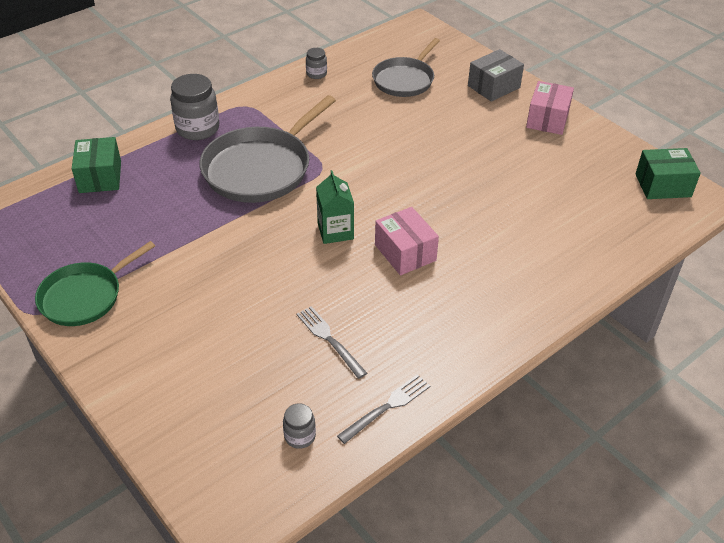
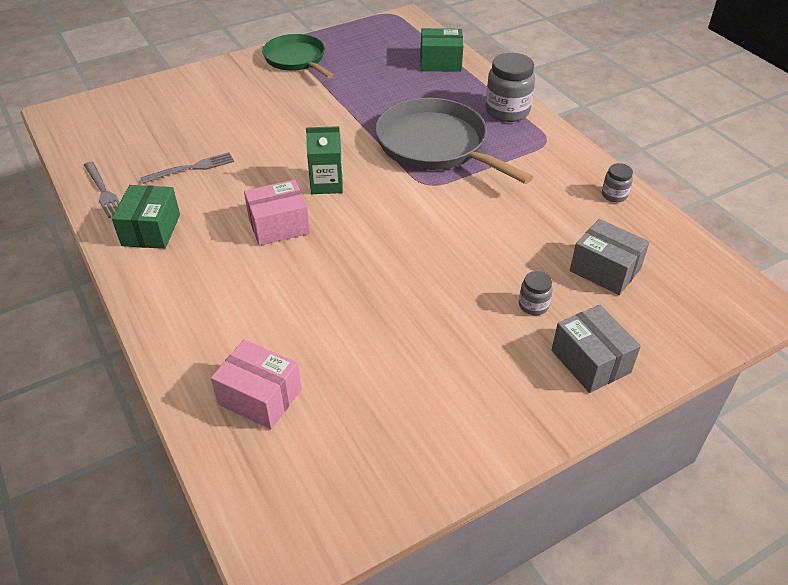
camera: 100 degrees right, 0 degrees up
grey jar [283,403,316,449] -> grey jar moved to [519,271,553,315]
grey pan [372,38,440,97] -> grey box [570,219,650,295]
pink box [526,81,574,135] -> pink box moved to [211,340,302,429]
green box [636,148,701,199] -> green box moved to [112,185,180,249]

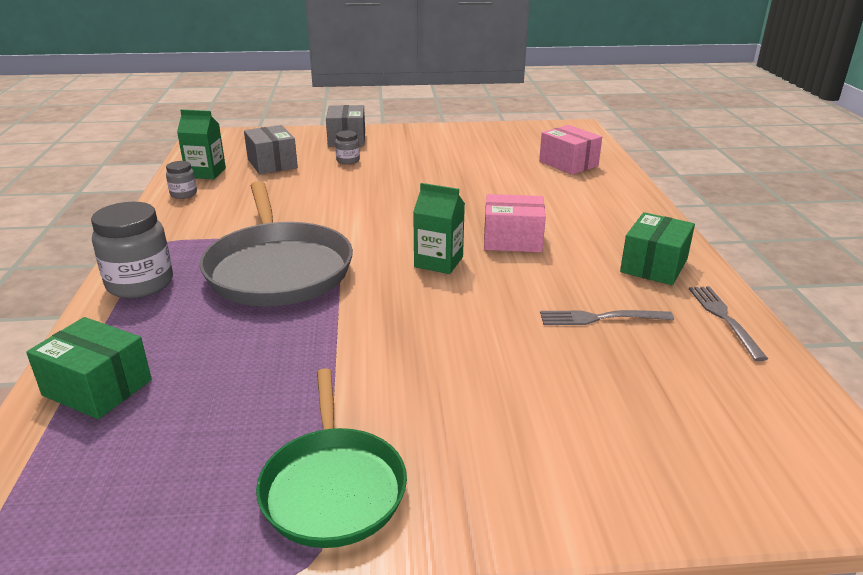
camera: 155 degrees left, 15 degrees down
none -> green carton [177,109,226,179]

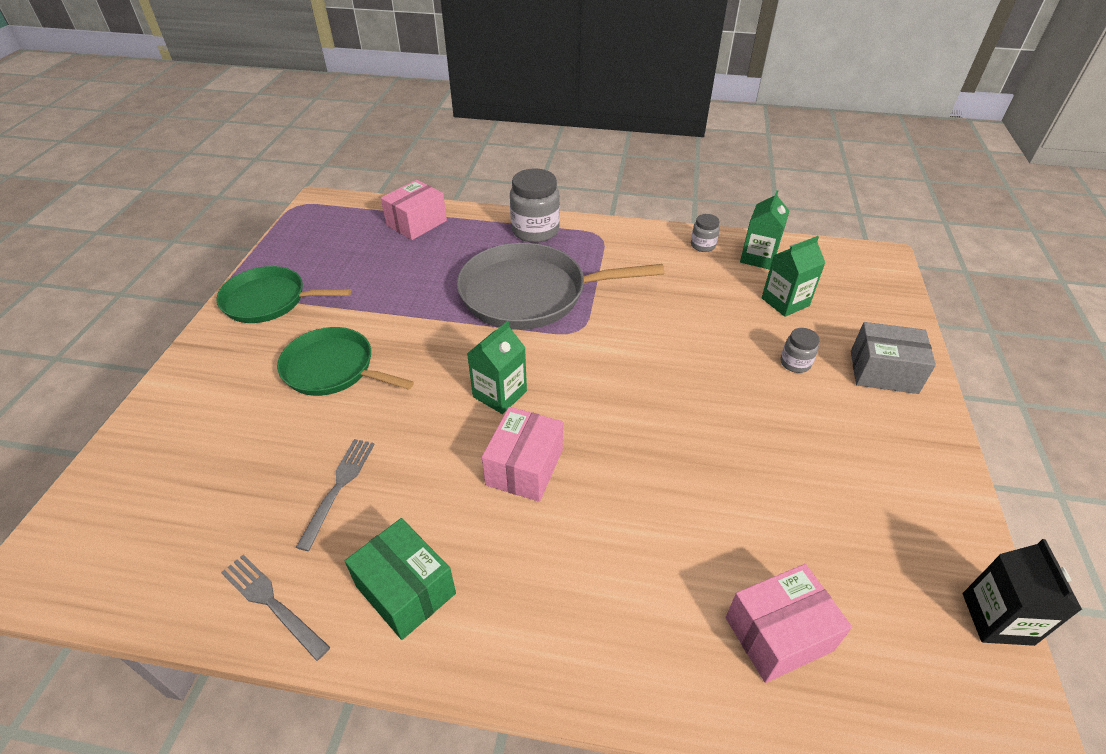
camera: 105 degrees right, 15 degrees up
green box [26,317,152,419] -> pink box [381,180,447,240]
grey box [244,125,298,174] -> green carton [761,236,825,317]
grey fork [689,286,768,361] -> grey fork turned 150 degrees counterclockwise [221,554,330,661]
none -> green pan [277,327,414,396]
none -> black carton [963,539,1082,646]

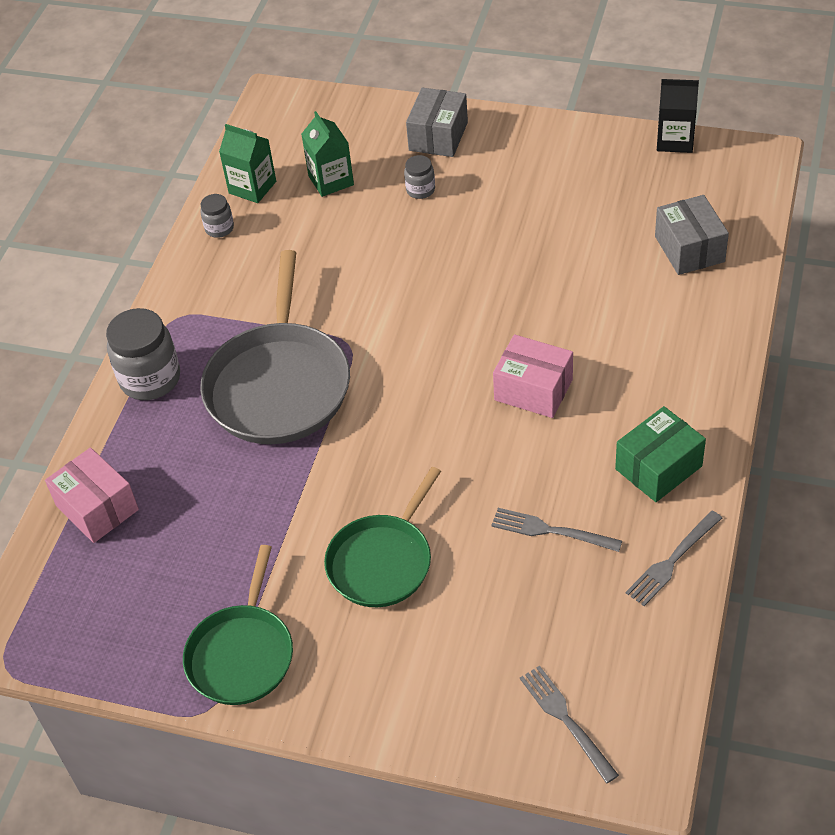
camera: 80 degrees left, 5 degrees up
green carton [467,321,527,414] -> none
pink box [726,564,852,683] -> grey box [655,195,729,275]
none -> grey fork [520,666,619,783]

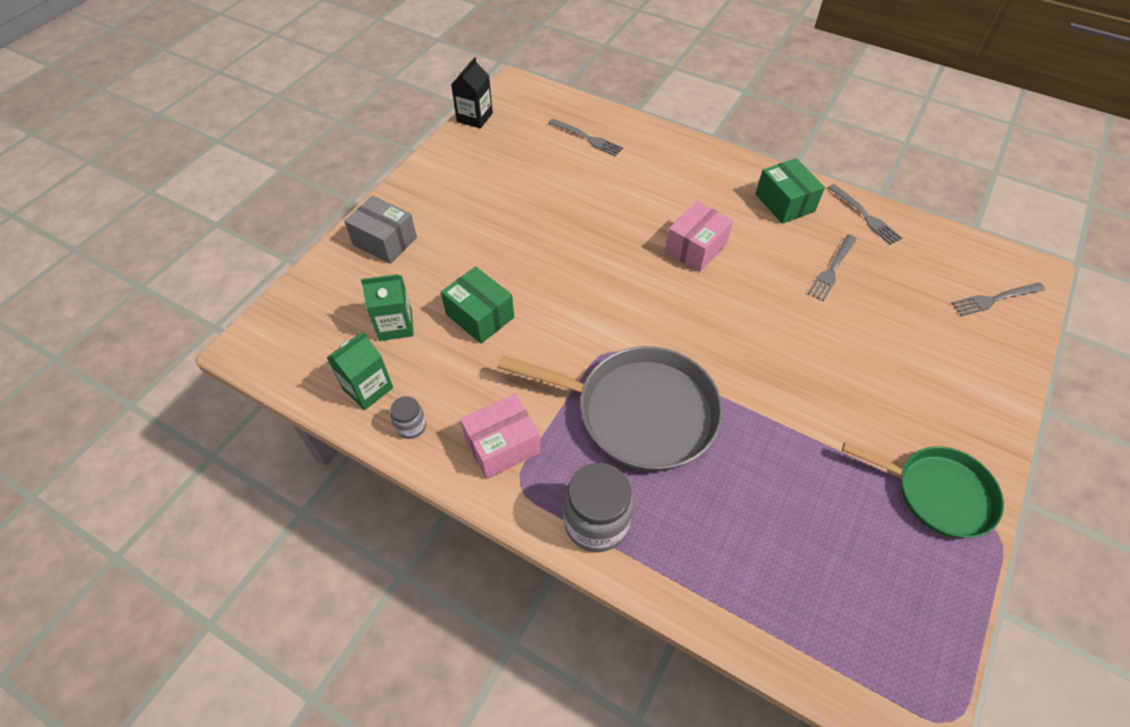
camera: 80 degrees left, 5 degrees up
pink box [45,448,139,543] -> pink box moved to [460,394,541,479]
green pan [324,467,441,607] -> none
grey jar [404,155,435,199] -> none
grey box [655,195,729,275] -> grey fork [548,118,623,156]
none -> green box [441,266,514,344]

